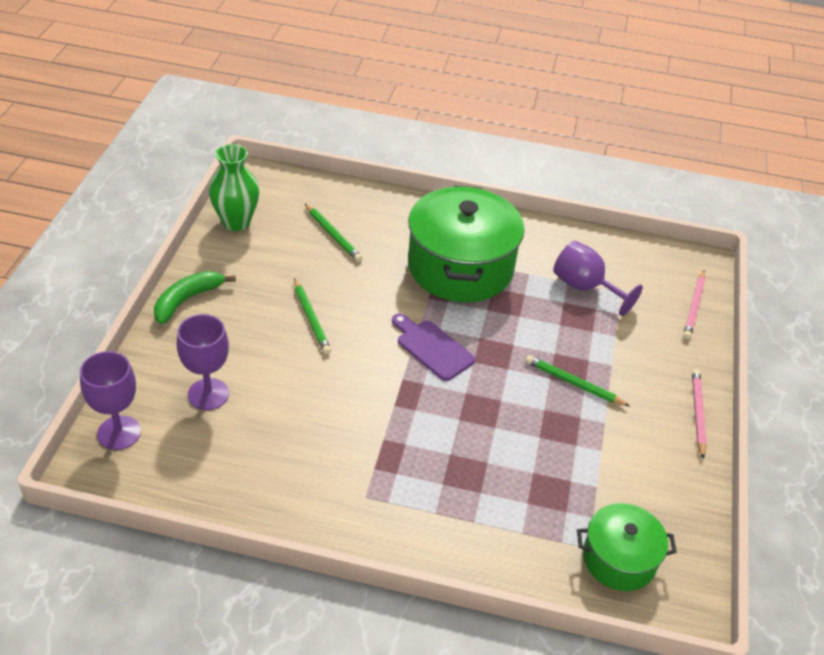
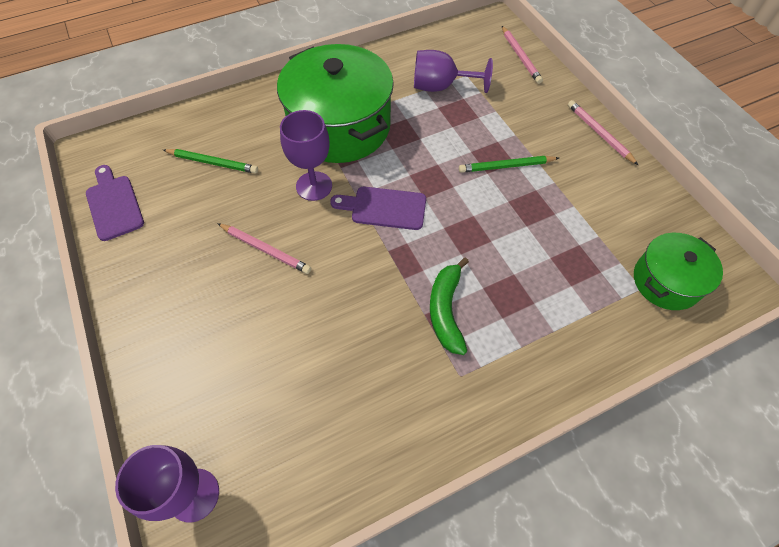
camera: 35 degrees left, 15 degrees up
green banana [154,271,236,324] -> green banana moved to [430,257,469,355]
purple goblet [177,314,229,410] -> purple goblet moved to [280,110,332,201]
green vase [209,144,260,231] -> purple cutting board [86,165,144,241]
green pencil [294,278,331,354] -> pink pencil [217,223,311,274]

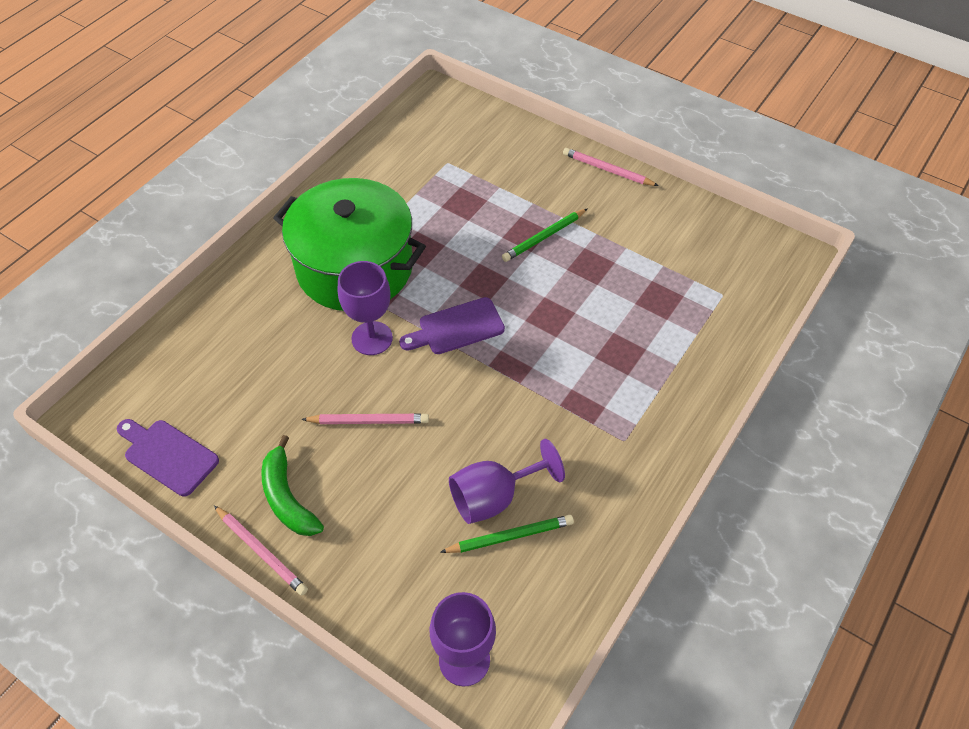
camera: 30 degrees left, 5 degrees down
green pencil [163,149,258,173] -> green pencil moved to [440,515,574,553]
purple goblet [414,50,493,93] -> purple goblet moved to [449,439,565,524]
green banana [430,257,469,355] -> green banana moved to [261,435,324,536]
pink pencil [502,26,543,84] -> pink pencil moved to [214,505,308,596]
green pot [634,233,723,310] -> none

